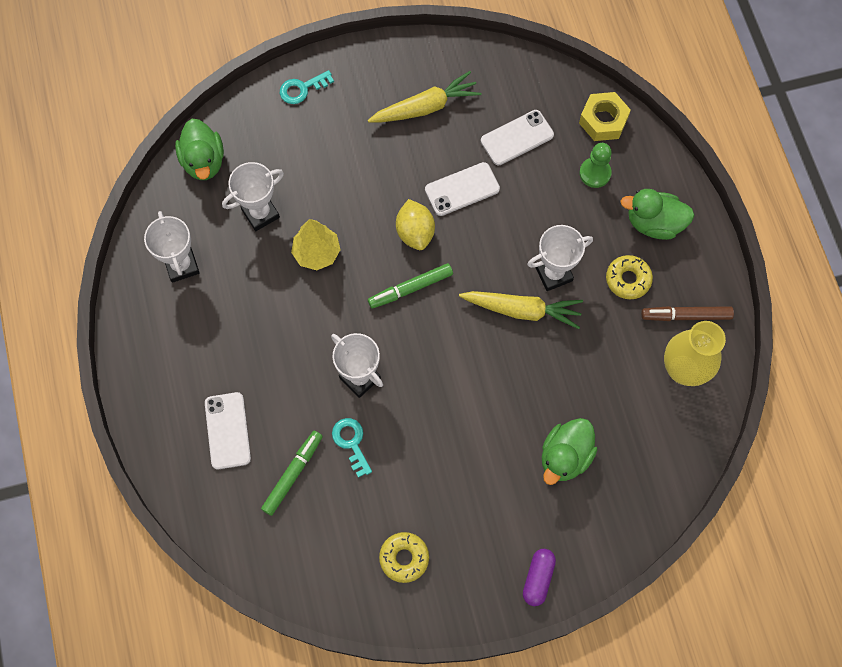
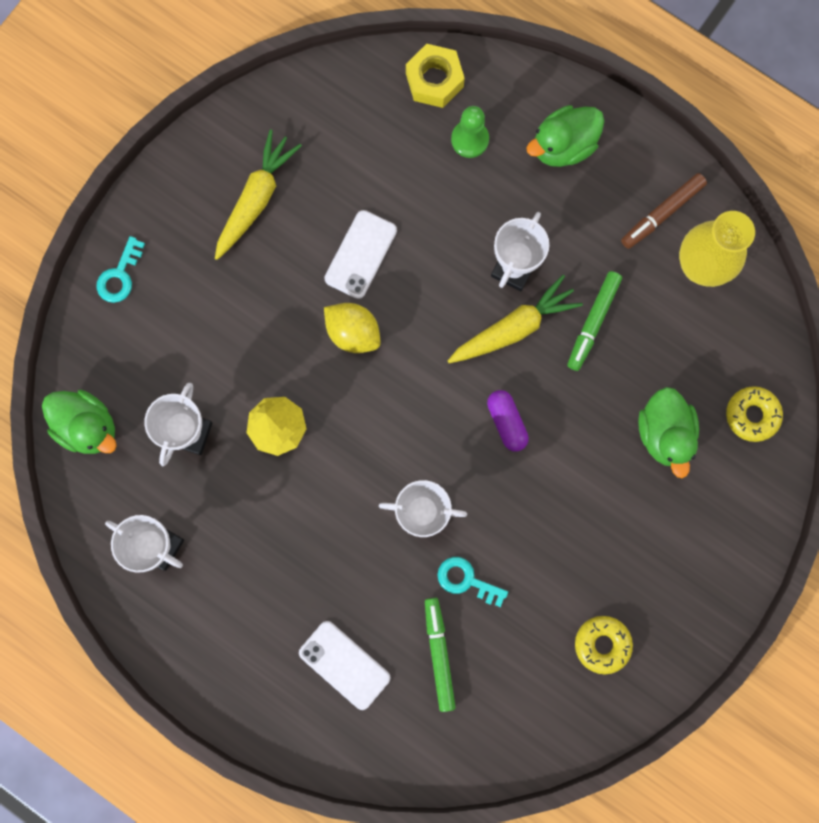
camera: 40 degrees left, 10 degrees up
green marker [368,263,453,309] -> green marker moved to [567,271,622,371]
white phone [481,110,554,165] -> none
purple capsule [523,549,556,606] -> purple capsule moved to [487,390,529,452]
yellow donut [606,255,653,299] -> yellow donut moved to [726,386,783,442]

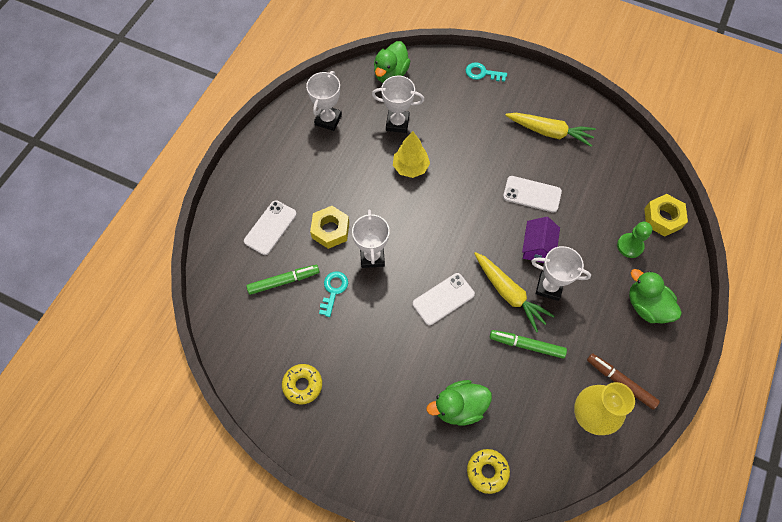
camera: 80 degrees right, 15 degrees down
yellow lemon [324,303,381,353] -> none
purple capsule [487,390,529,452] -> white phone [413,273,475,325]
none -> yellow nut [310,206,349,249]
none -> purple house [522,217,560,263]

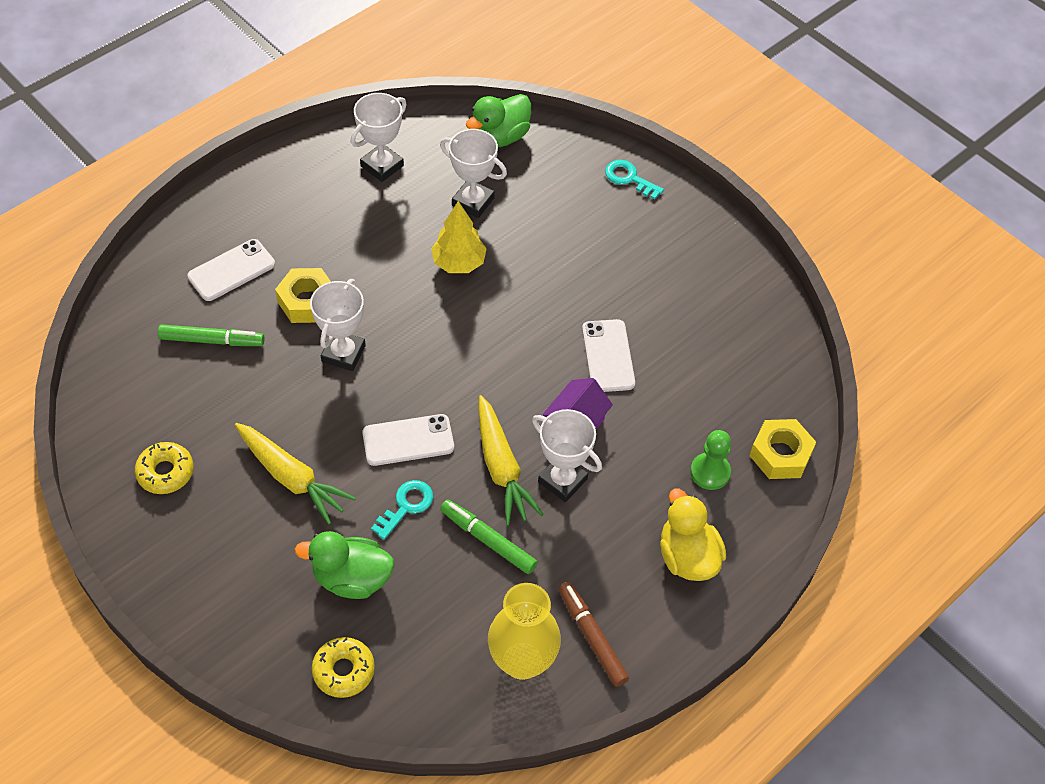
camera: 20 degrees right, 10 degrees down
turquoise key [319,272,348,317] -> turquoise key moved to [371,480,433,540]
white phone [503,176,562,213] -> white phone turned 45 degrees clockwise [582,319,635,392]
yellow carrot [505,113,596,147] -> yellow carrot moved to [235,423,356,524]
green duck [629,269,681,324] -> yellow duck [660,489,726,581]

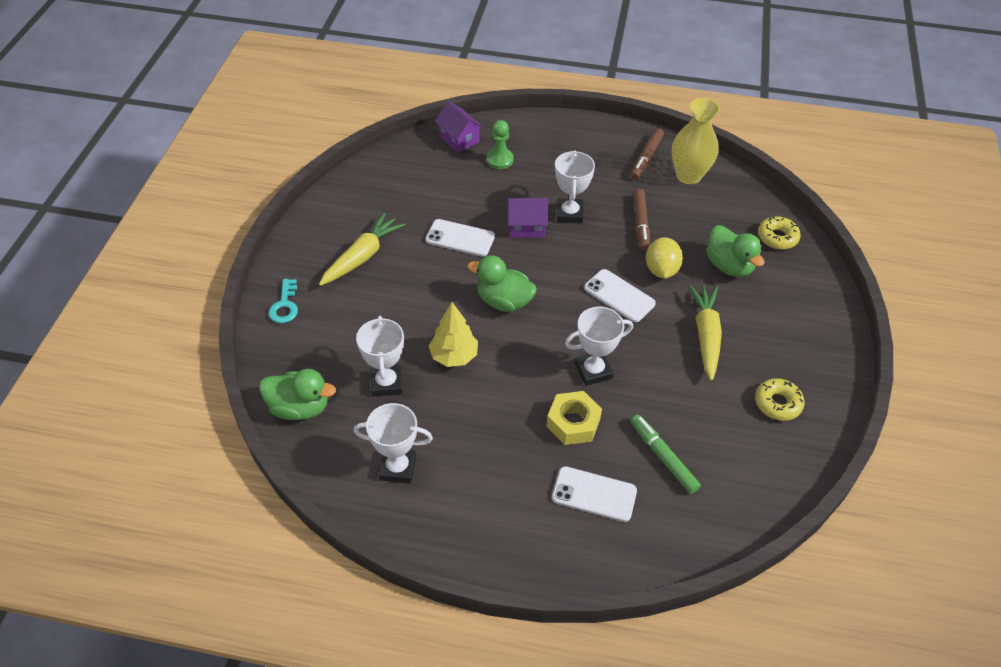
camera: 125 degrees left, 5 degrees down
turquoise key [371,480,433,540] -> yellow lemon [646,237,683,278]
green marker [440,500,537,574] -> brown marker [633,189,650,251]
yellow carrot [478,395,544,526] -> yellow carrot moved to [319,213,405,286]
white phone [582,319,635,392] -> white phone turned 60 degrees clockwise [425,219,495,257]
yellow duck [660,489,726,581] -> none
yellow nut [750,419,816,479] -> purple house [435,101,483,153]
none -> green duck [467,255,537,312]

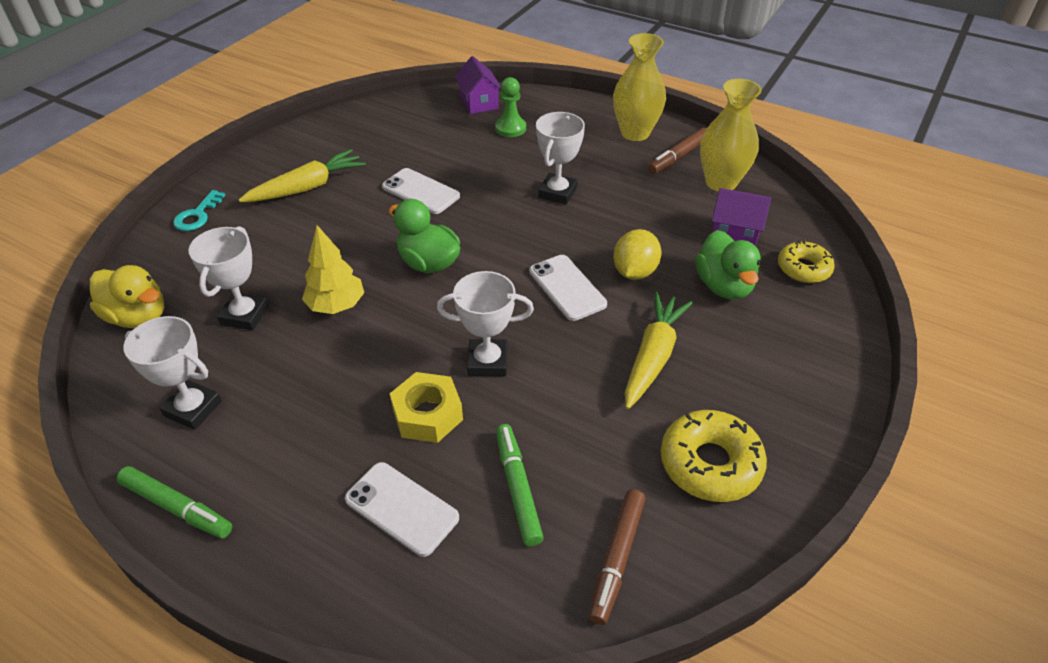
camera: 20 degrees right, 5 degrees down
green duck [259,369,336,420] -> yellow duck [90,265,165,328]
purple house [507,198,548,238] -> purple house moved to [712,188,771,246]
brown marker [633,189,650,251] -> brown marker moved to [589,489,645,625]
yellow donut [755,378,805,421] -> yellow donut [661,410,767,502], size x1.51
none -> green marker [117,466,232,538]
none -> yellow vase [613,33,666,141]

